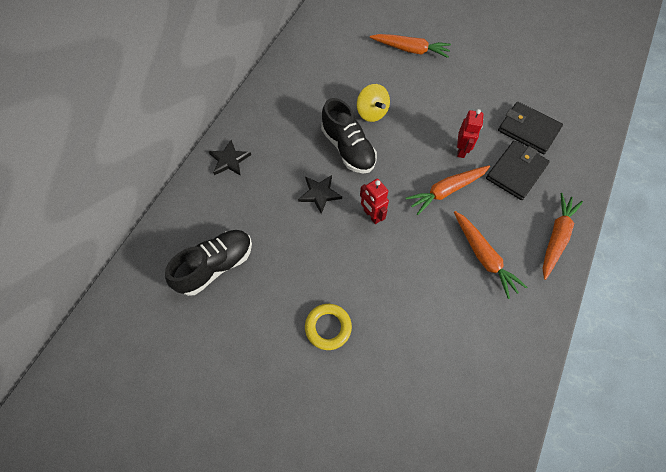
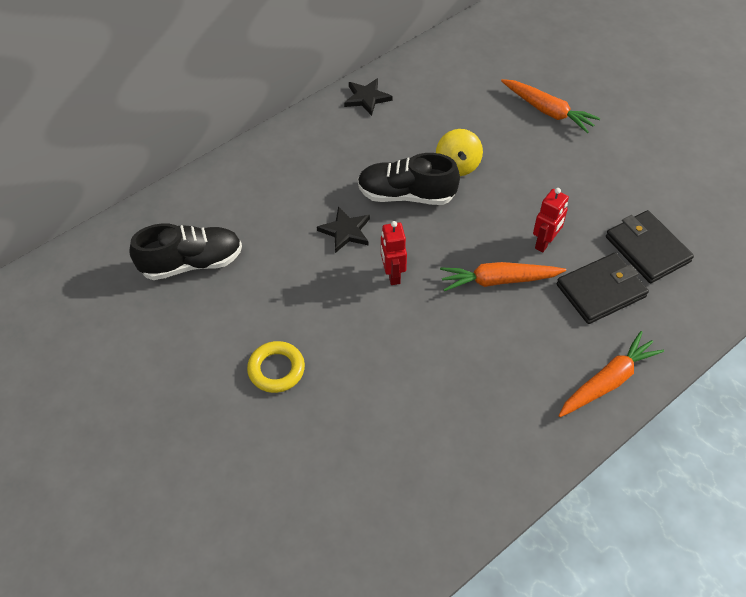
camera: 25 degrees right, 10 degrees down
black star [208,140,251,176] -> black star moved to [344,78,393,116]
black shoe [321,98,377,173] -> black shoe turned 105 degrees clockwise [358,153,460,205]
orange carrot [454,211,527,299] -> none

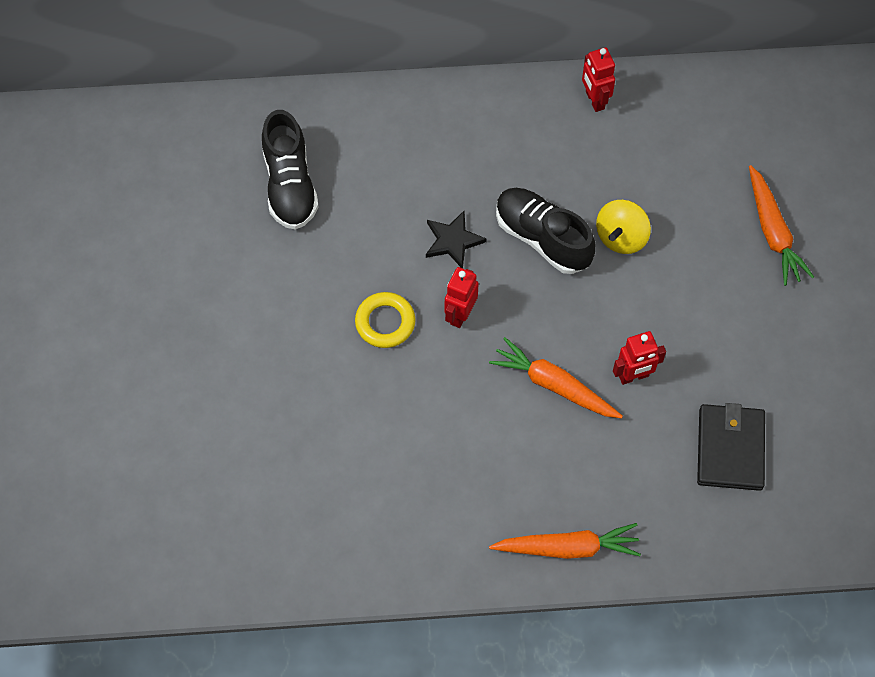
camera: 35 degrees right, 10 degrees up
black shoe [129,223,242,280] -> black shoe turned 60 degrees clockwise [262,110,319,230]
yellow ring [247,341,305,393] -> yellow ring moved to [355,292,415,348]
black star [344,78,393,116] -> red robot [582,48,615,112]
black wallet [556,253,649,324] -> none

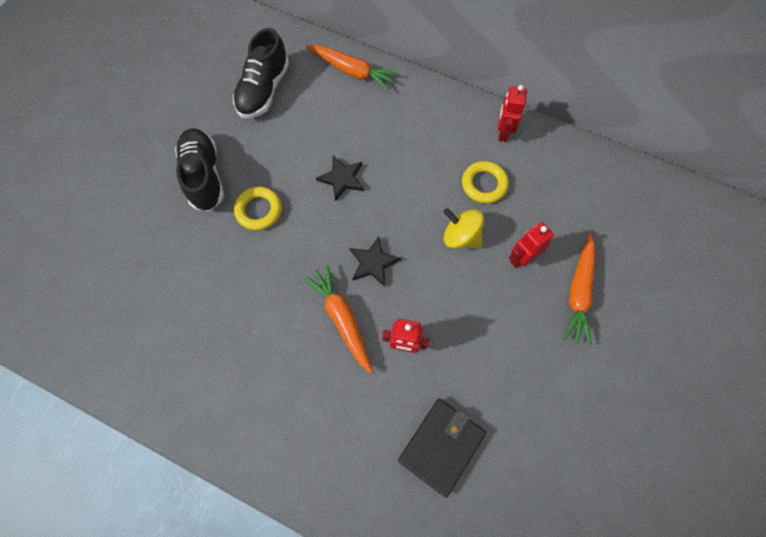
camera: 30 degrees right, 5 degrees up
red robot [445,267,479,328] -> red robot moved to [509,222,554,268]
orange carrot [489,523,641,559] -> orange carrot moved to [306,45,398,91]
black shoe [496,188,595,274] -> black shoe moved to [175,128,224,211]
yellow spinning top [596,200,651,254] -> yellow spinning top turned 60 degrees clockwise [443,208,484,248]
none -> black star [350,237,401,287]
none -> yellow ring [462,161,509,204]

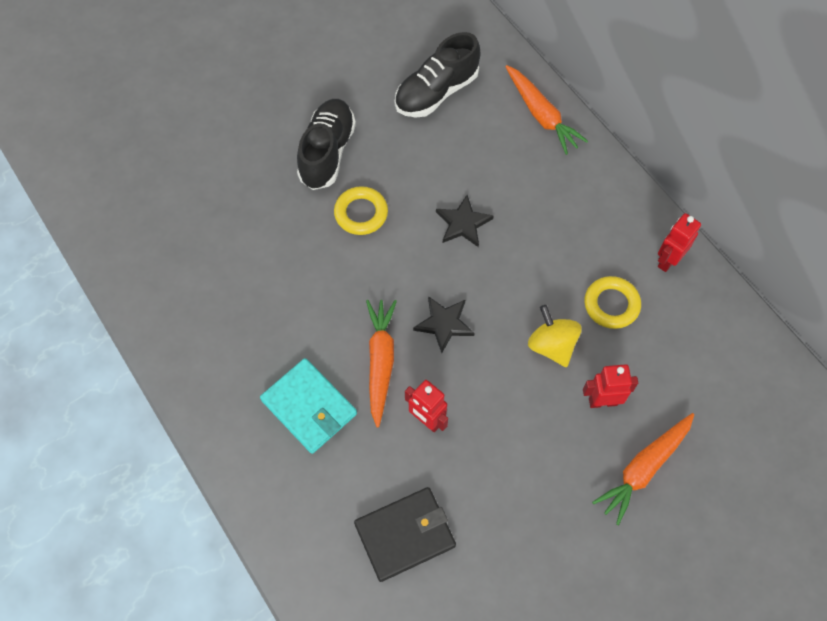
camera: 30 degrees right, 5 degrees down
none -> turquoise wallet [260,358,357,454]

